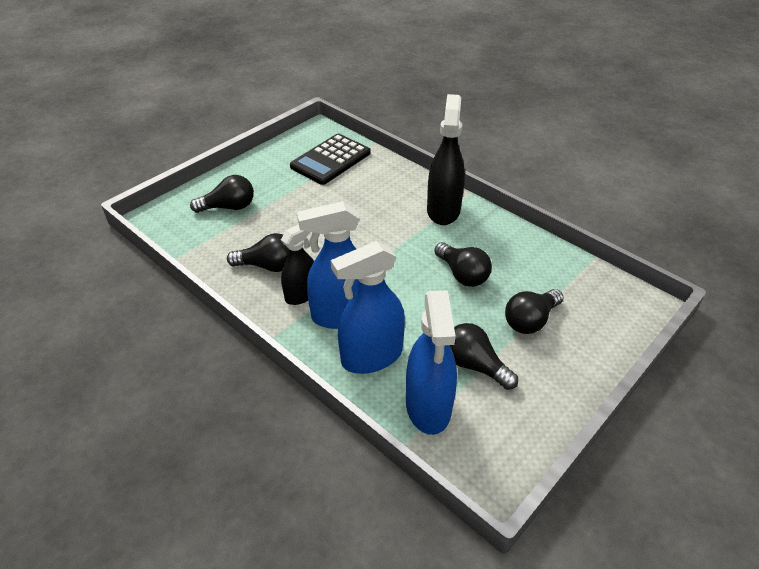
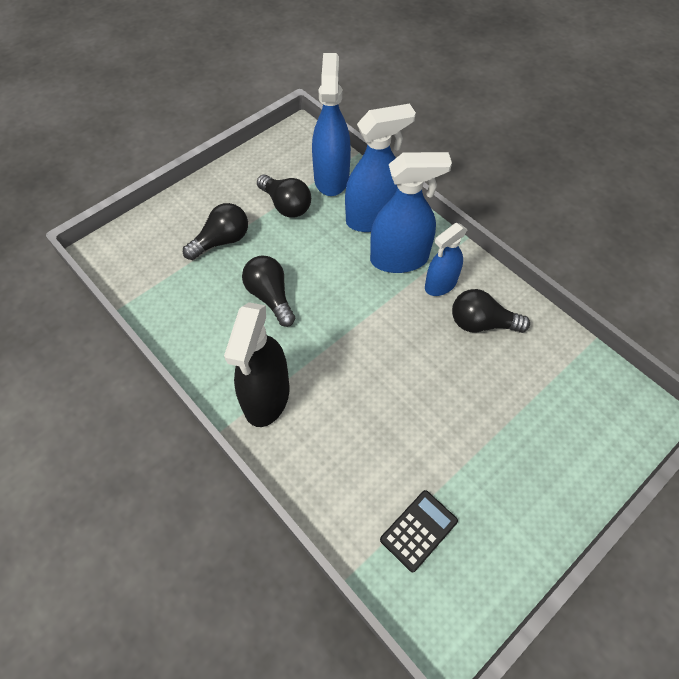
camera: 175 degrees left, 15 degrees up
black light bulb [190,175,254,213] -> none
black spray bottle [281,225,314,305] -> blue spray bottle [425,223,467,296]
black calculator [290,134,371,185] -> black calculator [380,490,458,572], size x0.60

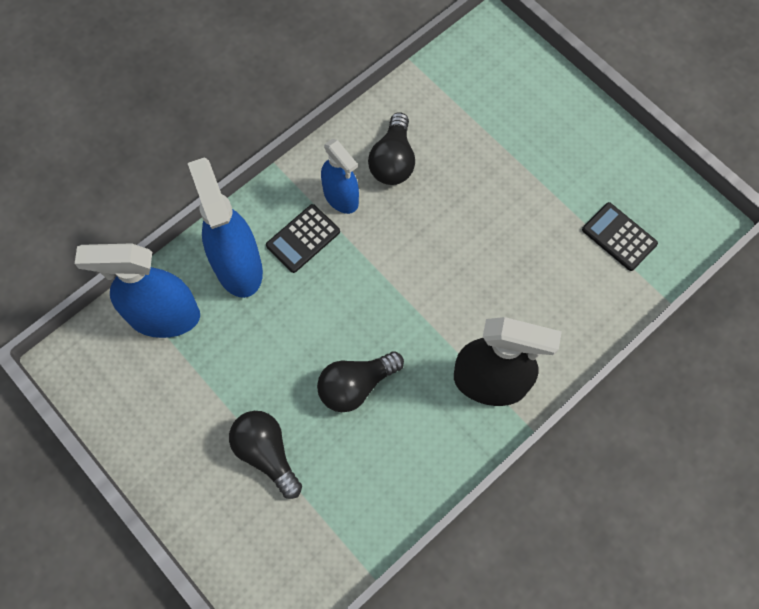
camera: 90 degrees left, 10 degrees up
black light bulb [257,175,311,218] -> none
blue spray bottle [370,152,452,273] -> black calculator [266,204,340,273]

